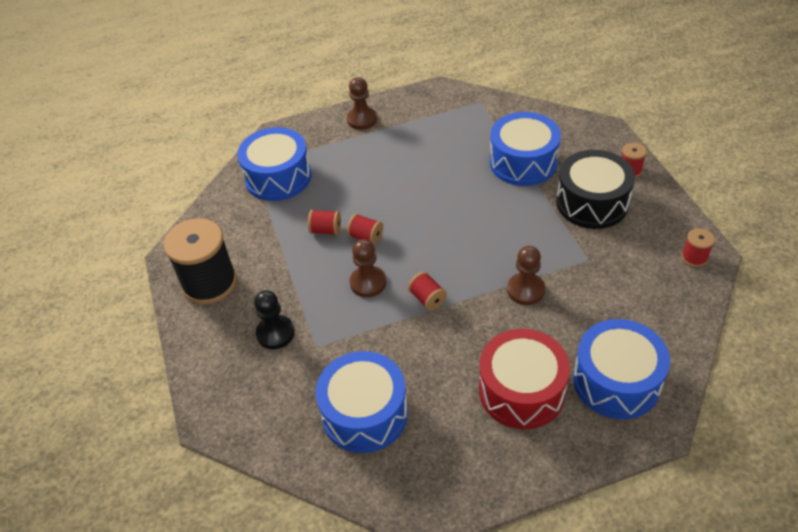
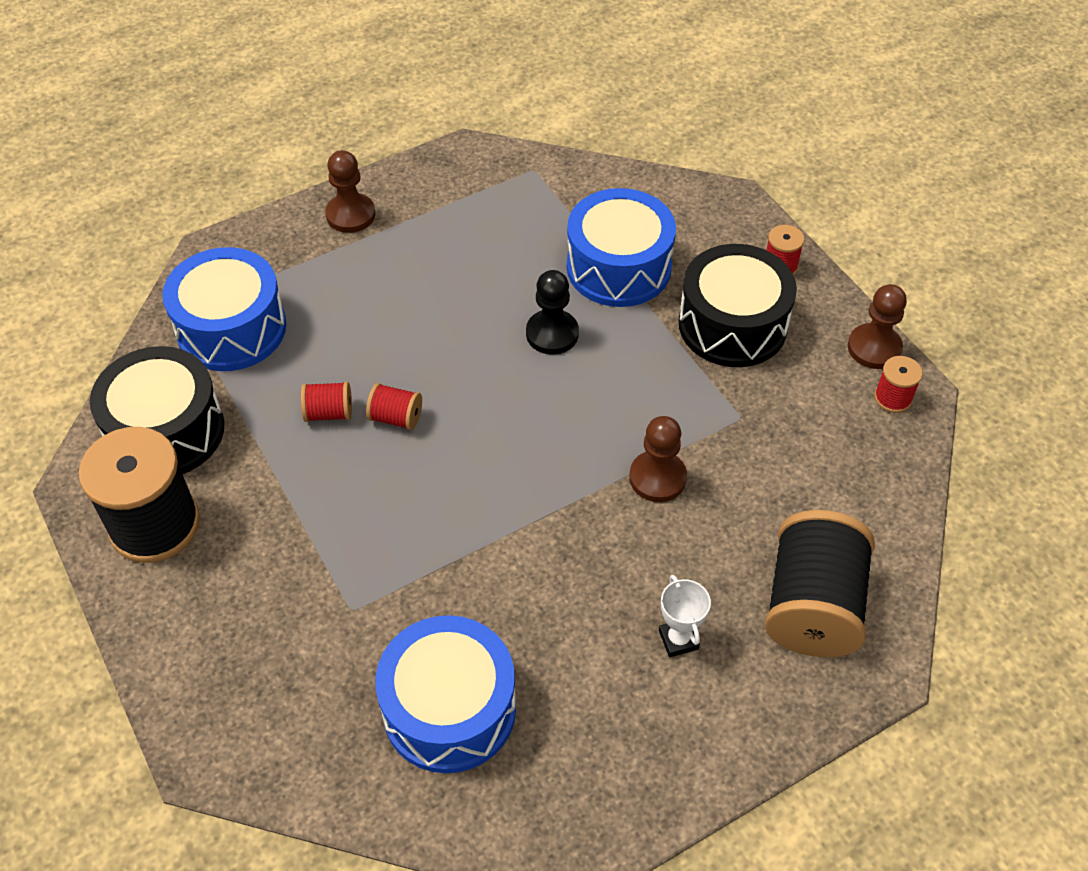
camera: 15 degrees left, 5 degrees up
black pawn [254,290,295,349] -> black pawn moved to [526,270,579,354]
brown pawn [350,239,387,297] -> brown pawn moved to [848,284,907,369]
red spool [408,272,447,311] -> none
red drum [479,329,570,429] -> white trophy [659,575,711,657]
blue drum [573,319,670,419] -> black spool [765,510,875,657]
none -> black drum [90,346,225,474]

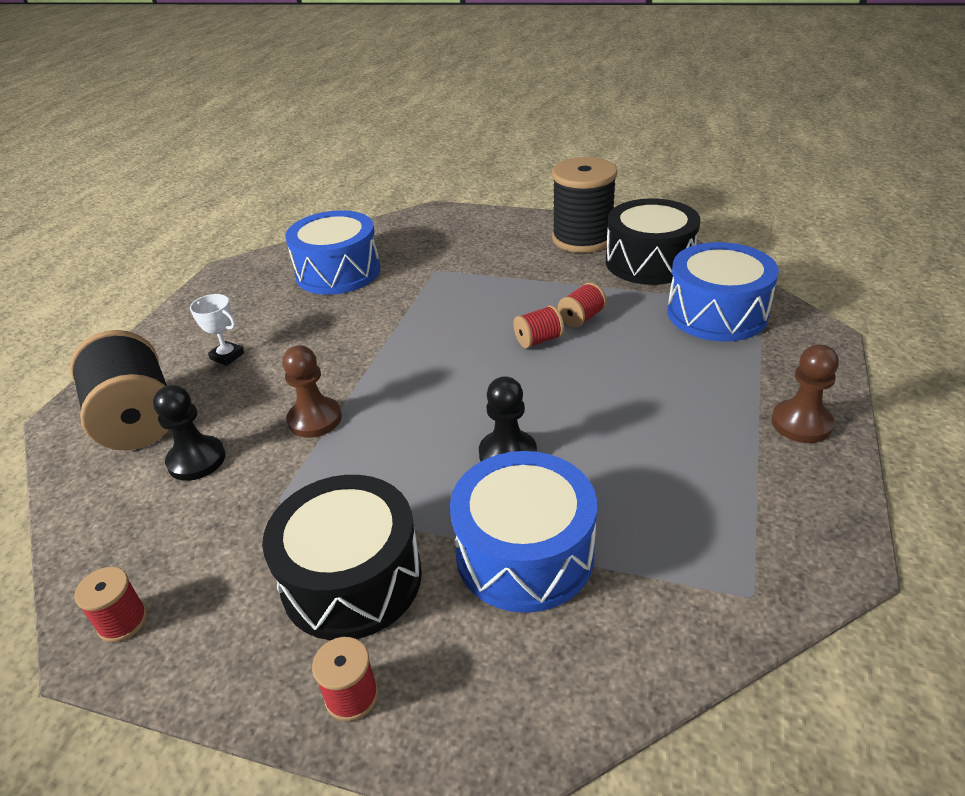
camera: 140 degrees right, 15 degrees down
brown pawn [848,284,907,369] -> none
none -> black pawn [153,385,226,481]

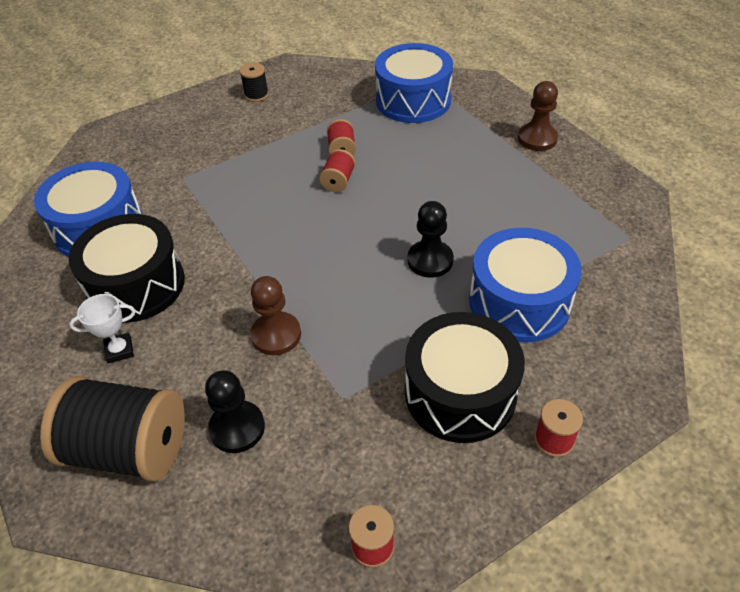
camera: 50 degrees left, 10 degrees up
black spool [552,157,618,253] -> black spool [240,63,269,102], size x0.45
black drum [606,198,701,285] -> black drum moved to [69,214,185,323]

